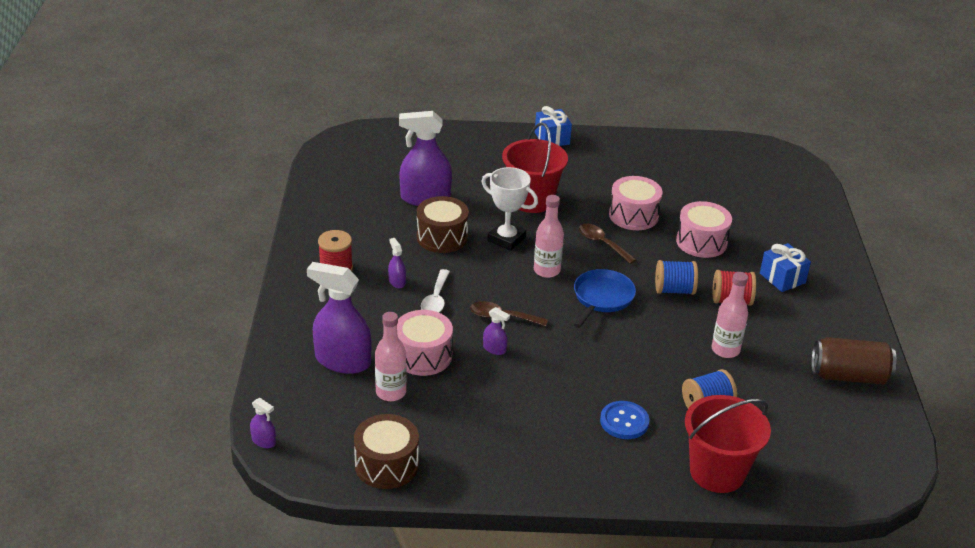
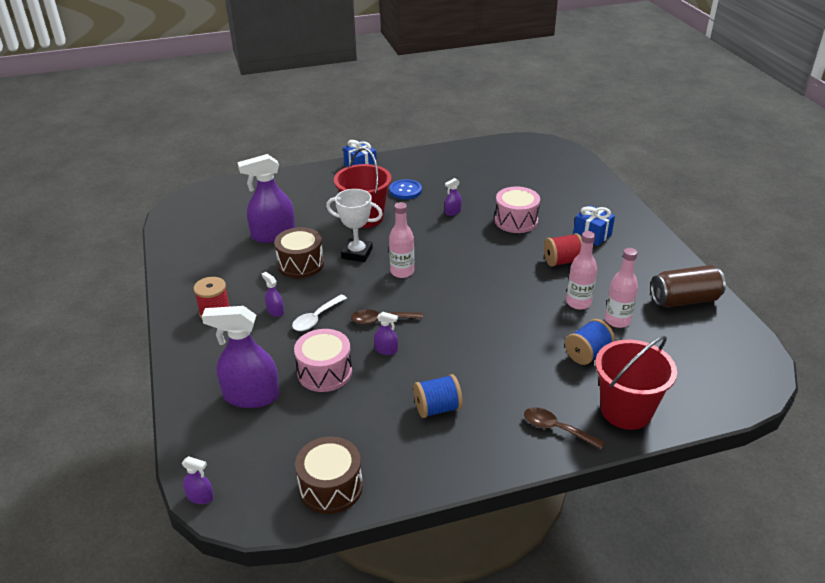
camera: 15 degrees left, 0 degrees up
pink bottle [375,312,407,401] -> pink bottle moved to [605,248,638,328]
white spoon [421,269,450,312] -> white spoon turned 45 degrees clockwise [292,295,347,331]
blue pan [574,269,636,328] -> none
brown spoon [579,224,637,264] -> brown spoon moved to [524,407,605,449]
blue button [600,401,649,439] -> blue button moved to [389,179,422,199]
pink drum [609,176,662,230] -> purple spray bottle [445,178,462,216]
blue spool [655,260,698,295] -> blue spool moved to [413,374,463,418]

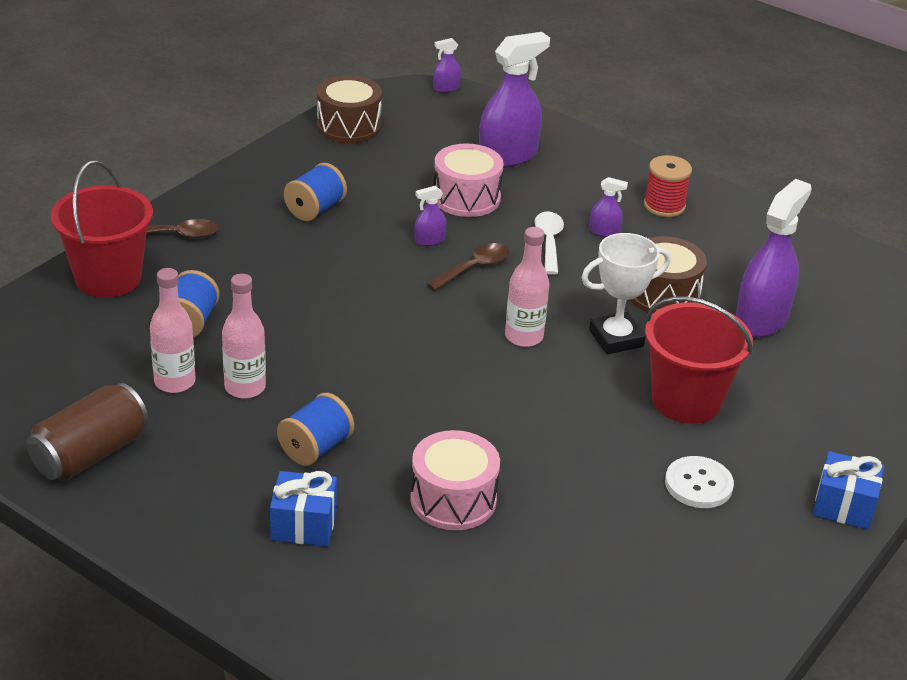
camera: 140 degrees right, 0 degrees up
blue button [389,179,422,199] -> white button [665,456,734,508]
purple spray bottle [445,178,462,216] -> none
red spool [544,233,582,267] -> blue spool [277,393,354,466]

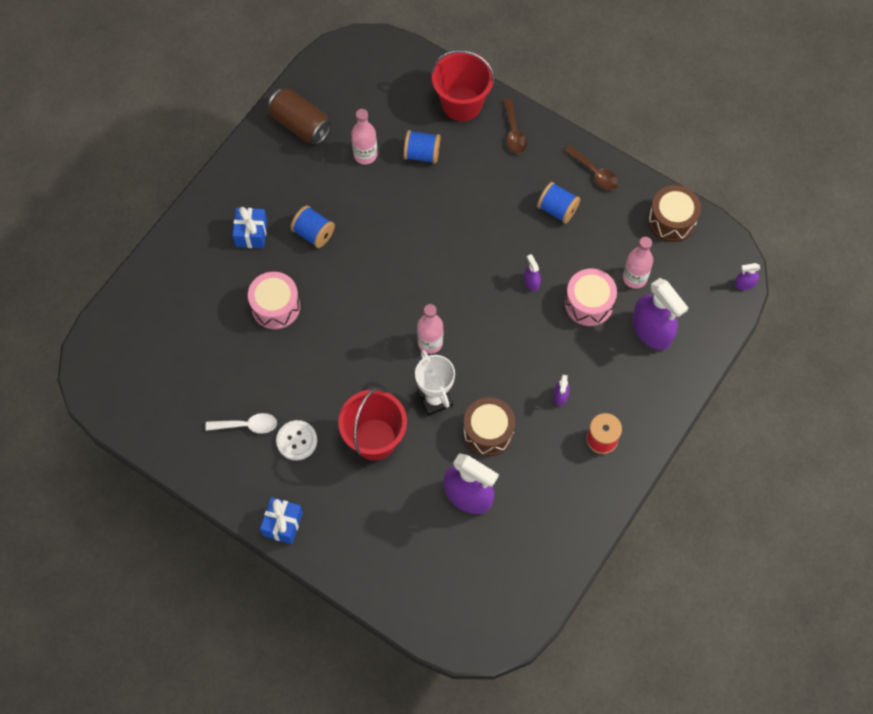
camera: 90 degrees right, 30 degrees up
pink bottle [222,274,266,399] -> pink bottle moved to [623,237,653,289]
brown spoon [426,243,510,291] -> brown spoon moved to [565,145,618,190]
purple spray bottle [433,38,461,93] -> purple spray bottle turned 75 degrees counterclockwise [735,263,760,290]
white spoon [534,211,564,275] -> white spoon moved to [206,413,277,434]

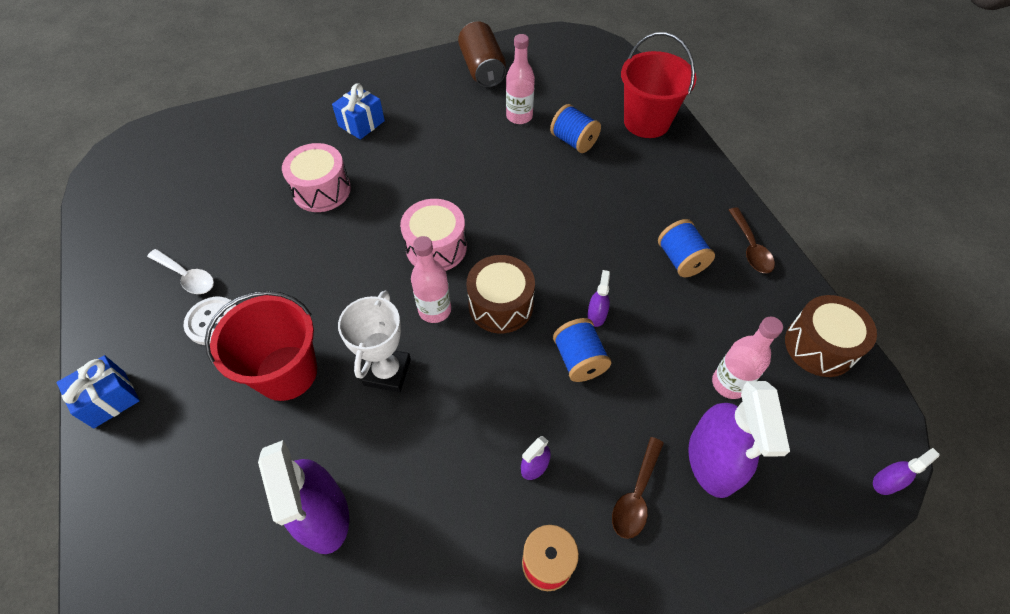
camera: 35 degrees right, 10 degrees down
blue spool [290,206,335,248] -> blue spool moved to [553,318,611,382]
brown drum [463,397,515,456] -> brown drum moved to [466,255,535,333]
brown spoon [503,98,527,154] -> brown spoon moved to [612,437,664,539]
pink drum [565,268,617,326] -> pink drum moved to [400,199,467,271]
purple spray bottle [735,263,760,290] -> purple spray bottle turned 120 degrees clockwise [873,448,940,495]

